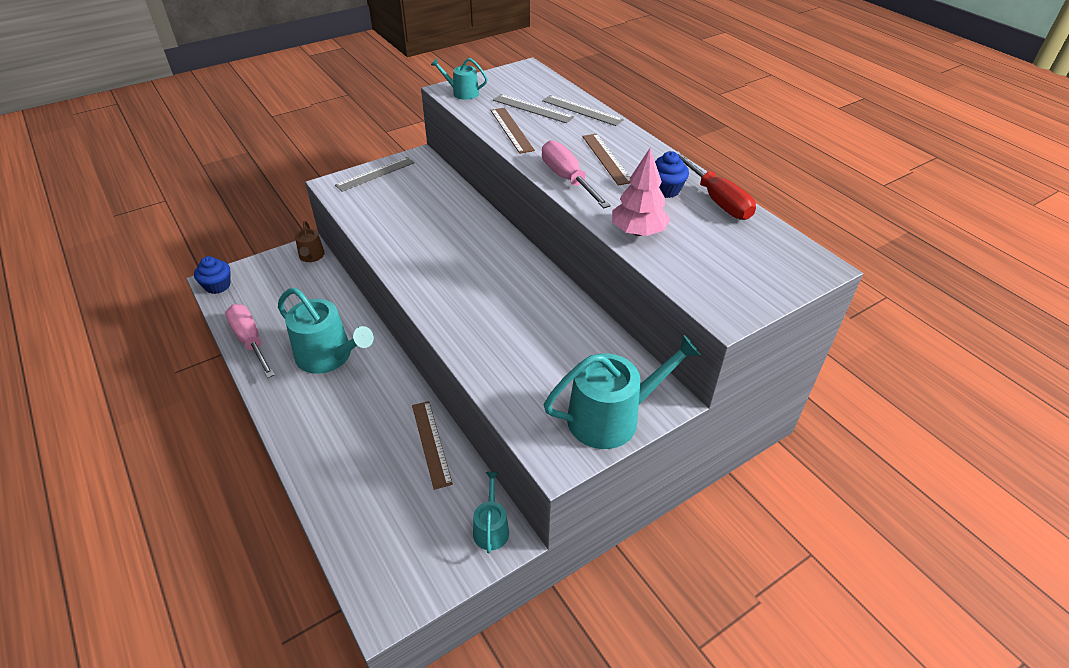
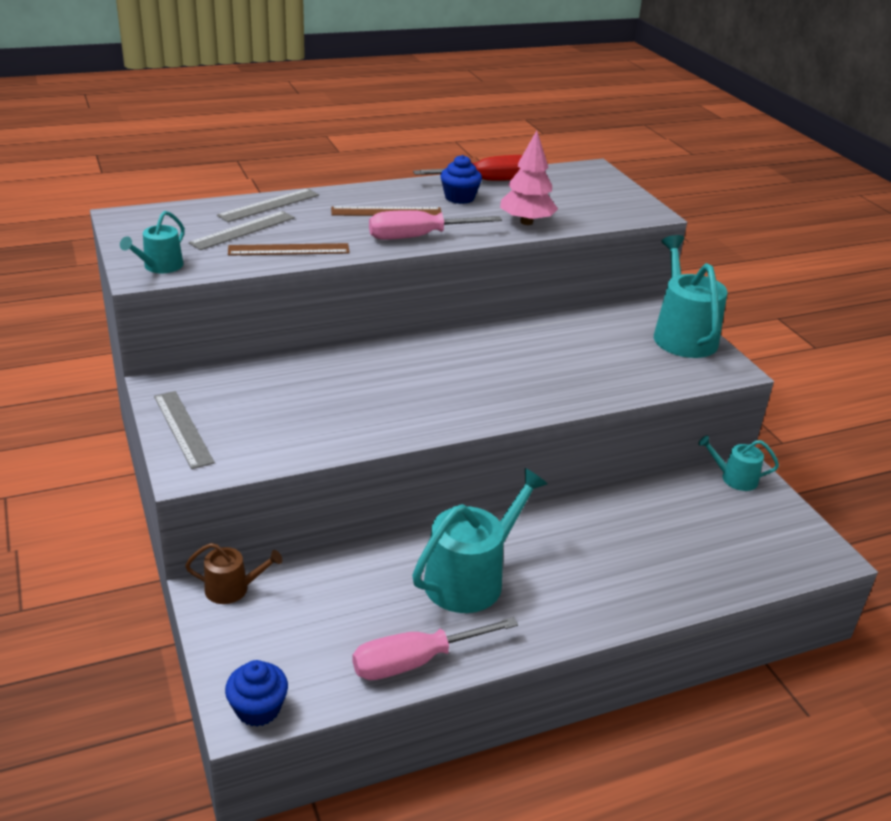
camera: 80 degrees left, 10 degrees down
brown ruler [412,401,453,490] -> none

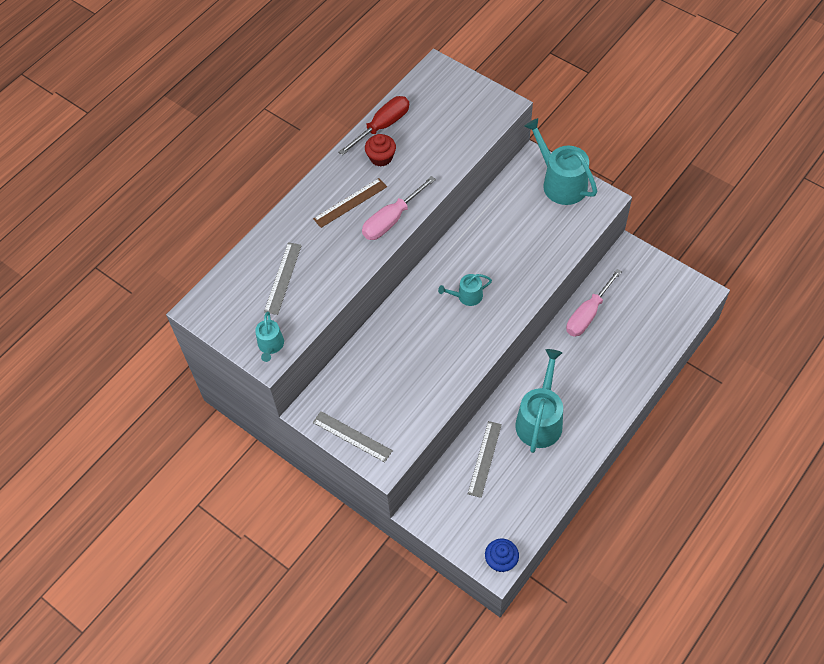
camera: 25 degrees left, 25 degrees up
brown watering can [185,543,282,604] -> none
grey ruler [217,189,319,222] -> grey ruler moved to [468,421,502,498]
brown ruler [228,243,350,256] -> none
pink screwdriver [353,617,518,680] -> pink screwdriver moved to [566,269,622,337]
blue cupcake [440,155,482,204] -> red cupcake [365,134,396,167]
pink tree [500,131,558,225] -> none
turquoise watering can [698,436,779,491] -> turquoise watering can moved to [438,274,492,306]

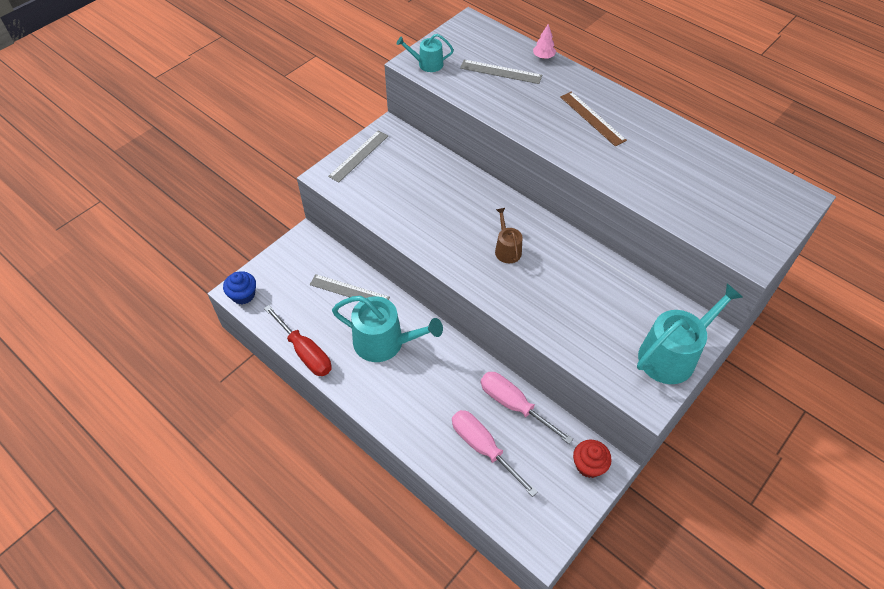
camera: 90 degrees right, 5 degrees down
red screwdriver [339,96,409,155] -> red screwdriver moved to [264,305,332,376]
pink screwdriver [362,176,436,240] -> pink screwdriver moved to [452,410,538,497]
red cupcake [365,134,396,167] -> red cupcake moved to [573,440,612,478]
turquoise watering can [438,274,492,306] -> brown watering can [495,208,522,263]
none -> pink tree [533,24,556,59]

